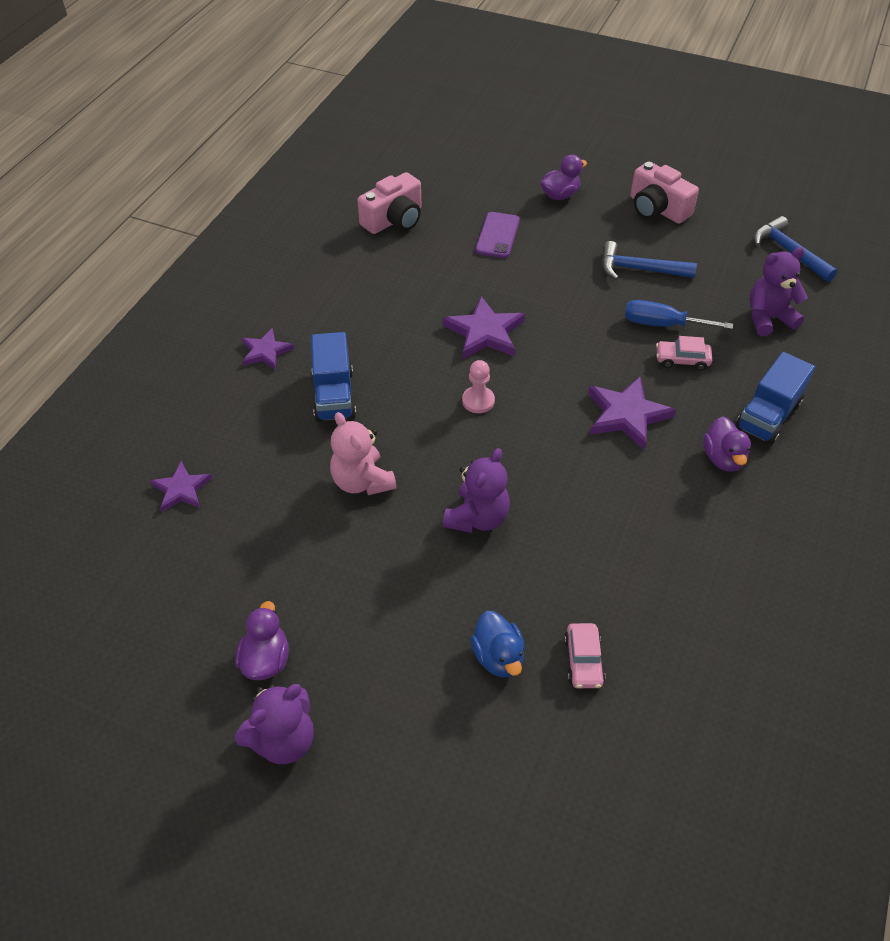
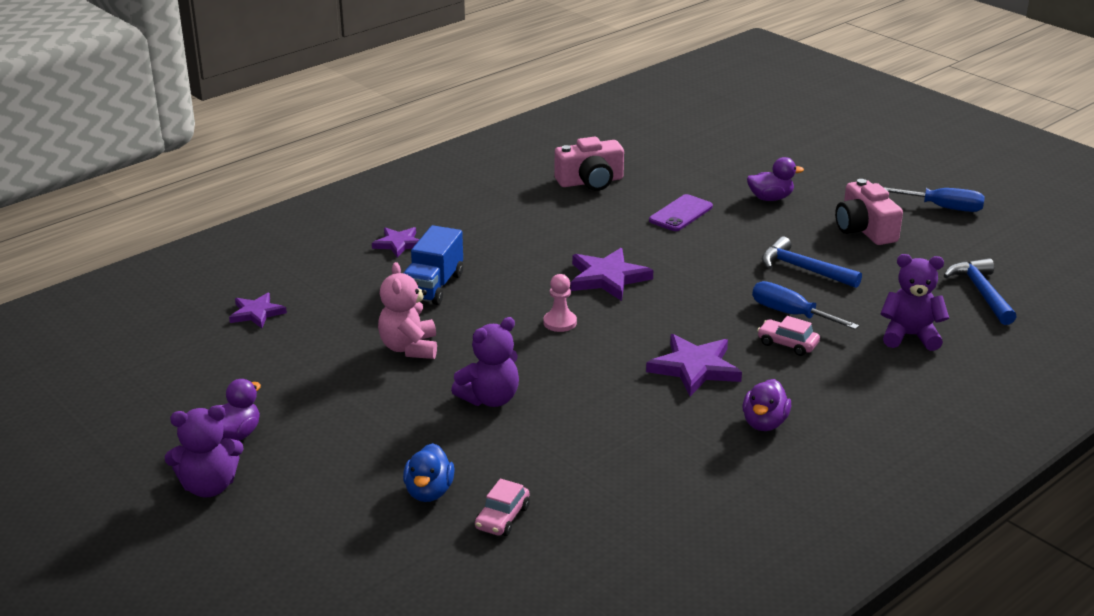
camera: 25 degrees right, 20 degrees down
blue truck [735,352,815,445] -> none
none -> blue screwdriver [883,187,985,212]

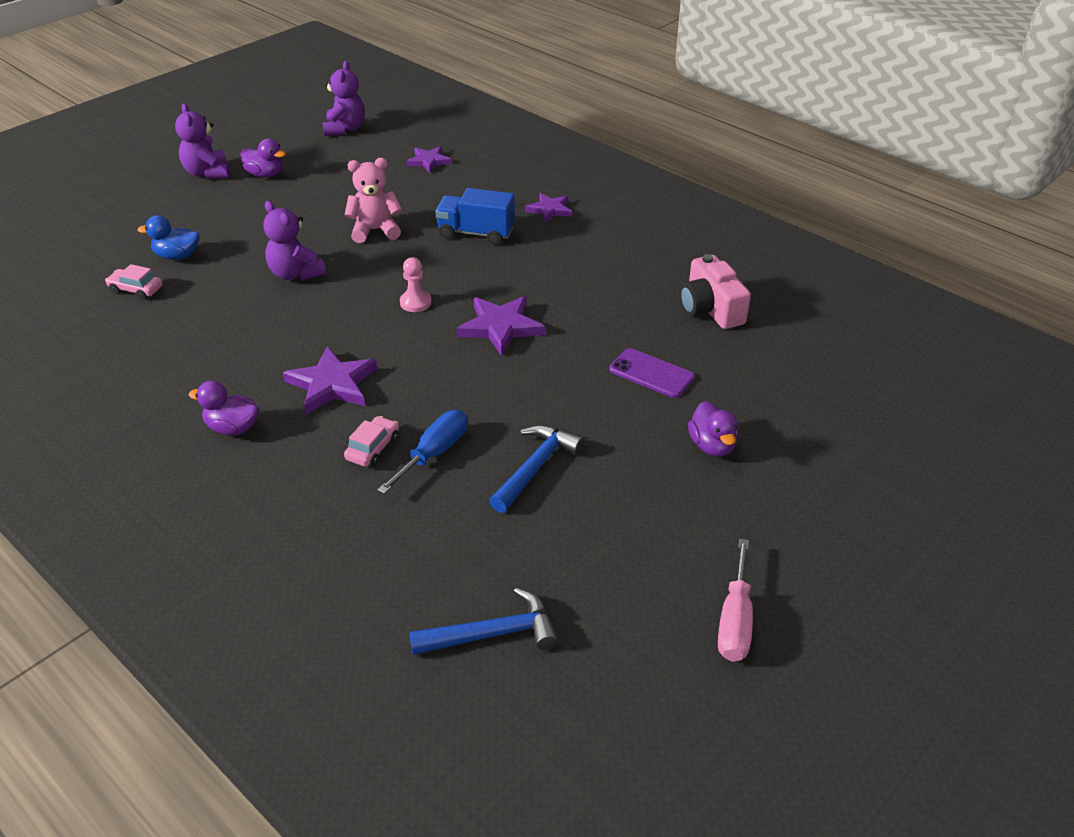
camera: 85 degrees right, 10 degrees up
pink camera [835,179,903,245] -> none
purple teddy bear [880,254,949,351] -> purple teddy bear moved to [322,61,365,136]
blue screwdriver [883,187,985,212] -> pink screwdriver [718,539,753,662]

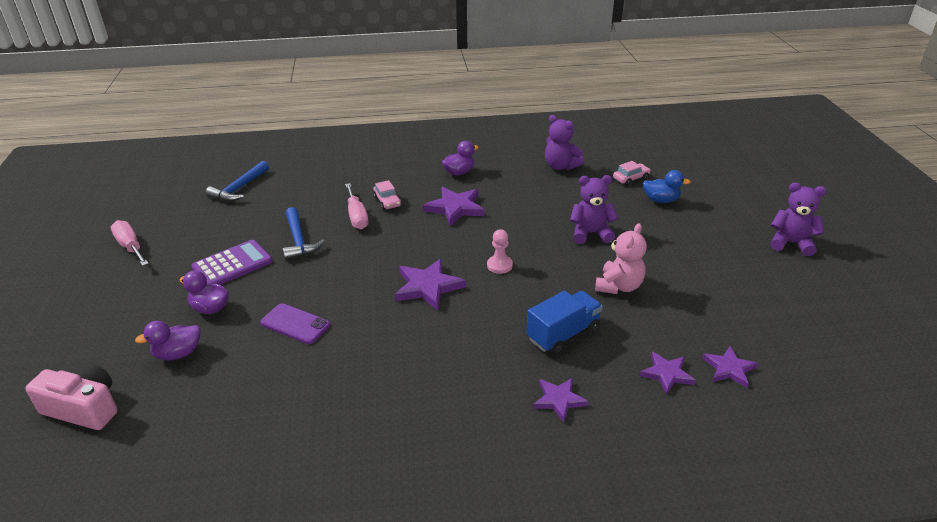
camera: 130 degrees right, 5 degrees down
blue duck [138,215,200,260] -> blue duck turned 60 degrees clockwise [643,170,691,203]
purple duck [240,139,286,178] -> purple duck moved to [135,321,200,361]
purple teddy bear [322,61,365,136] -> purple teddy bear moved to [545,115,584,170]
blue screwdriver [377,410,468,494] -> pink screwdriver [345,183,369,229]
purple phone [609,348,695,398] -> purple phone turned 45 degrees clockwise [260,303,330,344]
pink camera [680,254,751,329] -> pink camera moved to [25,363,118,430]
none -> purple calculator [191,240,273,285]
none -> purple star [640,352,696,395]

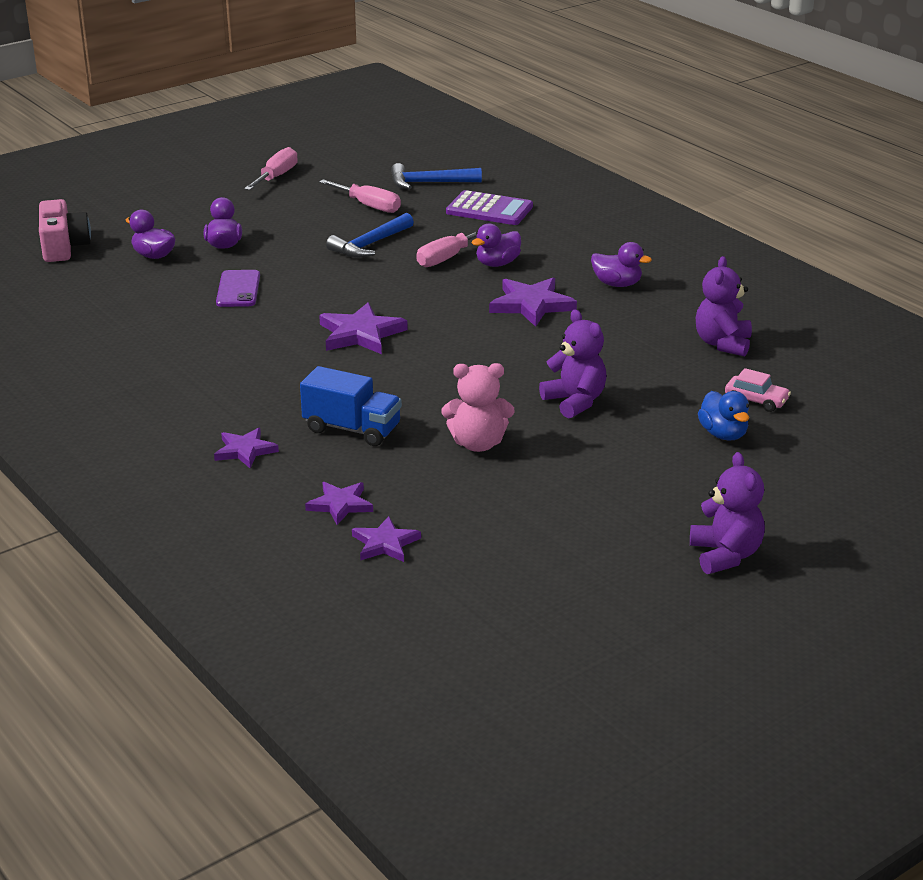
camera: 60 degrees right, 5 degrees down
purple calculator [191,240,273,285] -> purple calculator moved to [446,190,533,225]
pink car [373,180,401,210] -> purple duck [472,223,521,267]
pink pawn [487,229,513,274] -> none
none -> pink screwdriver [319,179,401,213]

